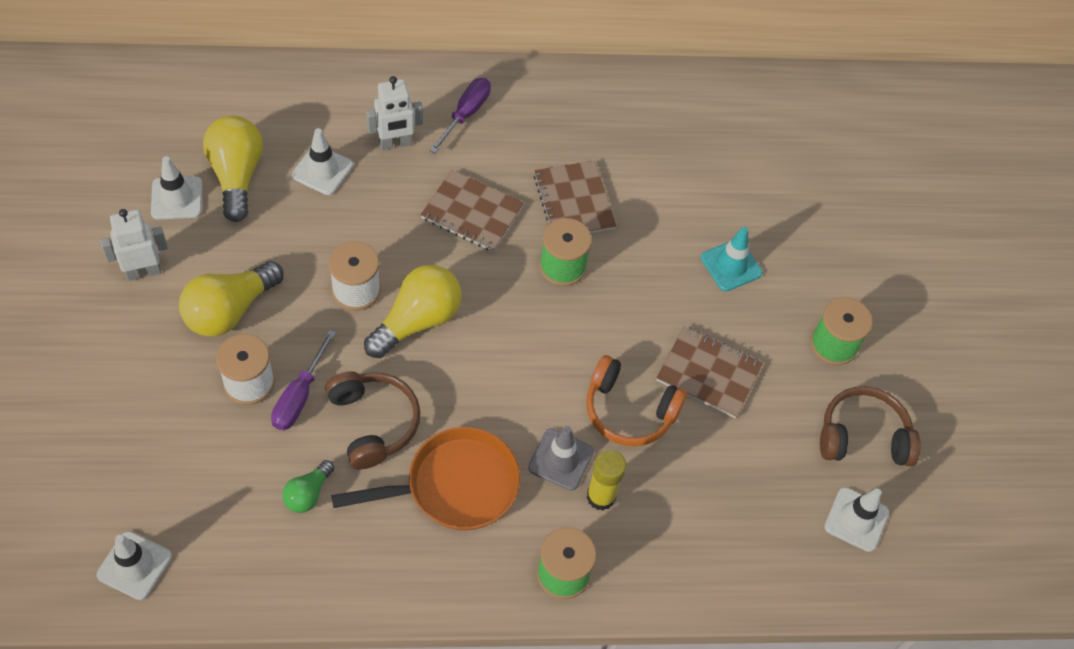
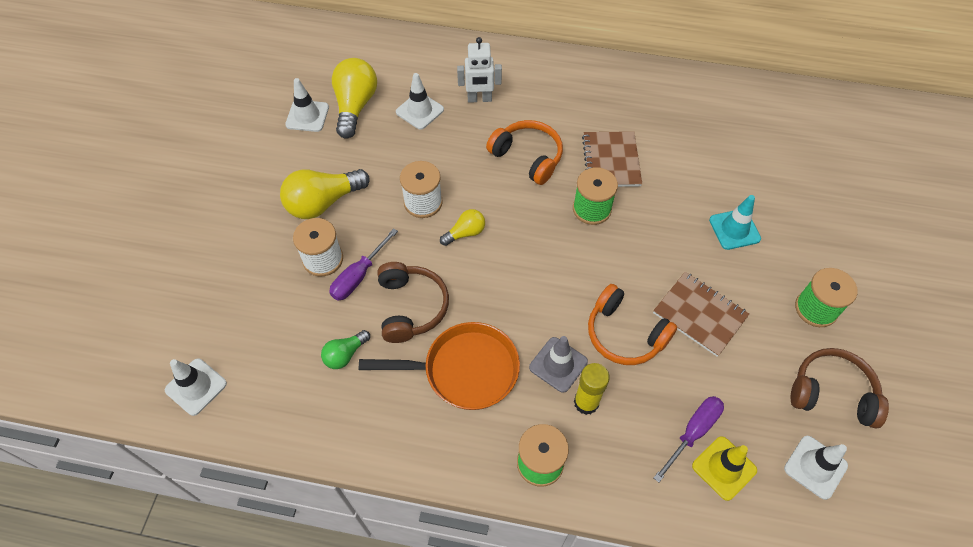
camera: 20 degrees right, 0 degrees up
white robot [100,209,168,281] -> none
yellow light bulb [364,265,462,358] -> yellow light bulb [440,209,485,246], size x0.54
brown notebook [420,169,524,252] -> orange headphones [486,120,563,185]
purple screwdriver [430,78,491,153] -> purple screwdriver moved to [654,396,724,482]
none -> yellow traffic cone [692,436,757,501]

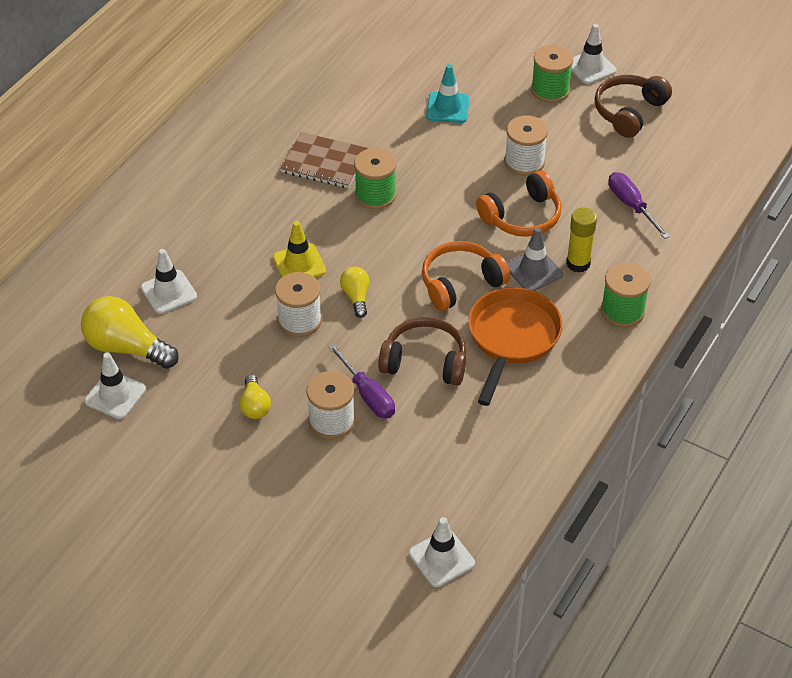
camera: 70 degrees left, 10 degrees down
yellow light bulb [280,169,370,219] -> yellow light bulb [240,375,271,419], size x0.54
green light bulb [321,330,370,369] -> none
white robot [457,37,502,103] -> none
orange headphones [486,120,563,185] -> orange headphones moved to [422,241,510,311]
brown notebook [653,272,749,357] -> white spool [504,116,548,176]
yellow traffic cone [692,436,757,501] -> yellow traffic cone moved to [273,221,326,278]
white traffic cone [784,436,848,500] -> white traffic cone moved to [571,24,617,84]

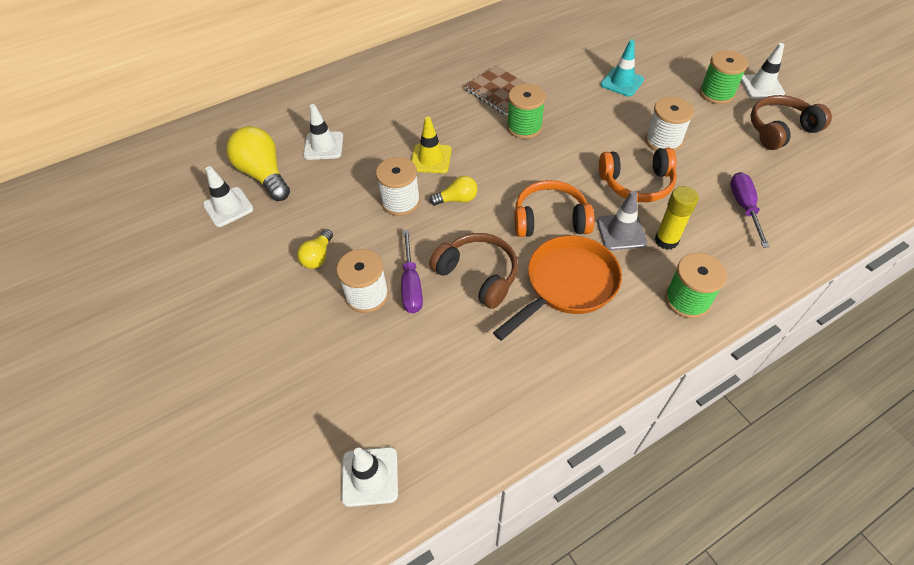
camera: 30 degrees right, 5 degrees up
yellow light bulb [340,267,369,318] -> yellow light bulb turned 60 degrees clockwise [430,176,478,206]

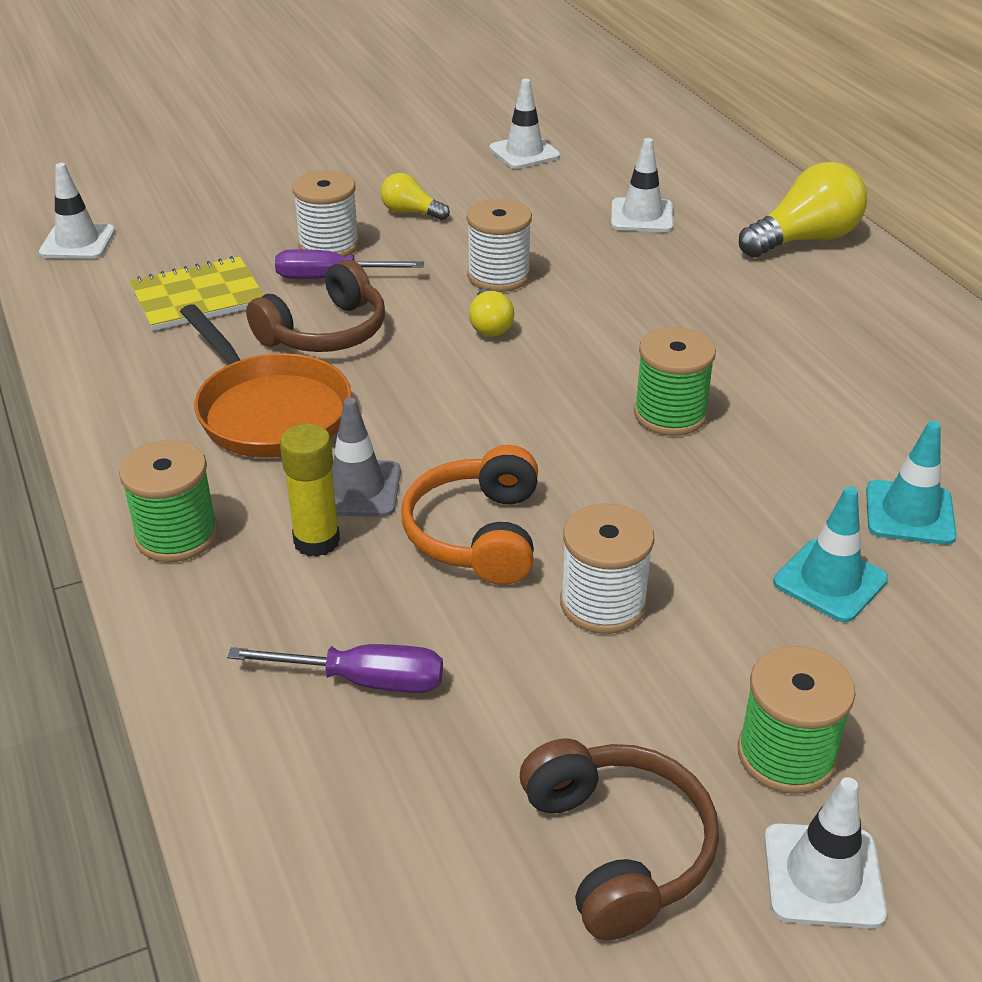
camera: 95 degrees right, 15 degrees down
yellow light bulb [226,126,290,201] -> yellow light bulb moved to [739,162,867,257]
yellow traffic cone [411,116,452,173] -> none
brown notebook [464,66,527,116] -> none
orange headphones [514,180,595,237] -> none
none -> yellow notebook [129,256,264,331]
none -> turquoise traffic cone [866,421,957,545]

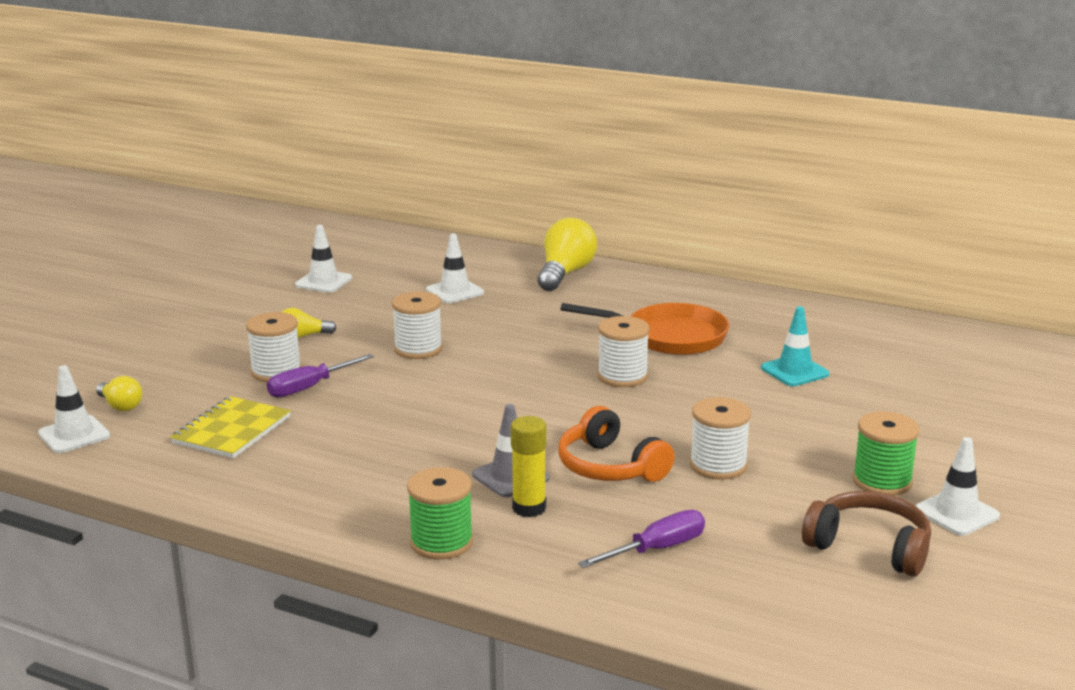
camera: 40 degrees left, 15 degrees down
orange pan [180,304,352,458] -> orange pan moved to [560,303,729,355]
brown headphones [246,260,385,352] -> none
yellow light bulb [469,288,514,337] -> yellow light bulb moved to [96,376,142,411]
green spool [634,327,716,436] -> white spool [598,316,650,387]
turquoise traffic cone [773,487,888,622] -> none

